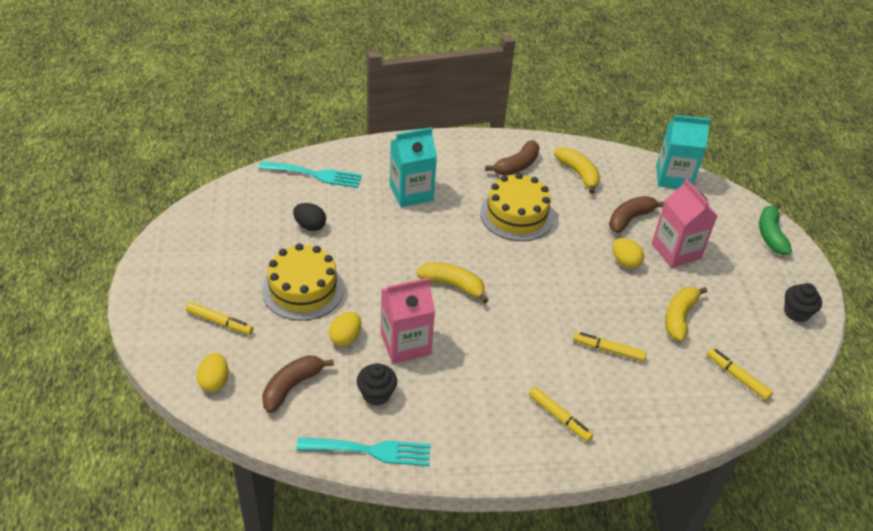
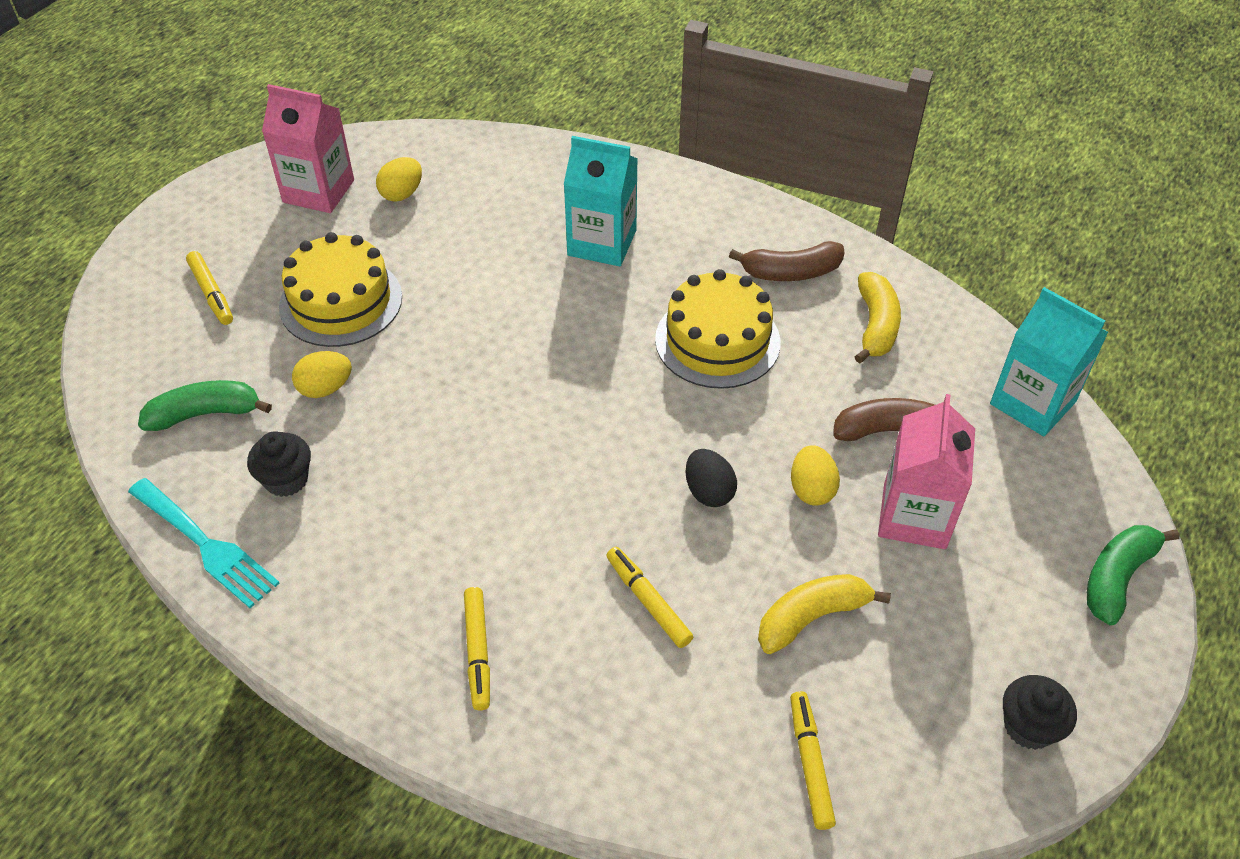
camera: 40 degrees right, 5 degrees up
yellow egg [197,353,229,392] -> yellow egg moved to [376,157,422,202]
turquoise fork [258,161,362,188] -> none
brown banana [262,355,334,413] -> green banana [138,380,272,431]
black egg [293,203,326,231] -> black egg moved to [686,449,737,507]
pink carton [381,278,435,364] -> pink carton moved to [262,84,354,213]
yellow banana [417,262,488,304] -> none

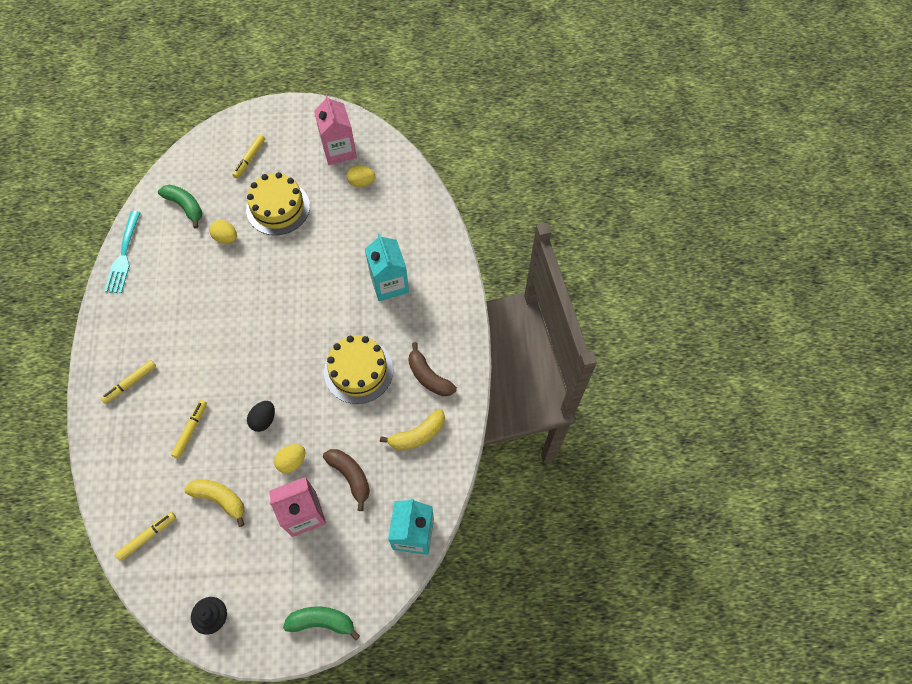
camera: 55 degrees right, 15 degrees up
black cupcake [247,431,311,497] -> none

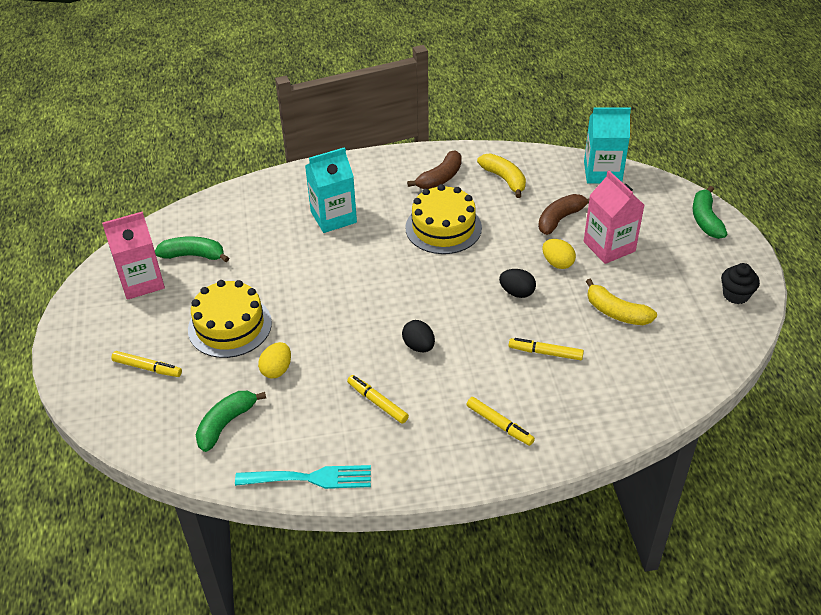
camera: 95 degrees left, 20 degrees down
yellow marker [115,512,176,561] -> yellow marker moved to [347,375,409,424]
yellow banana [184,479,245,527] -> yellow banana turned 75 degrees counterclockwise [586,278,657,325]
yellow egg [347,165,375,187] -> green banana [155,236,229,262]
none -> black egg [402,320,435,352]

